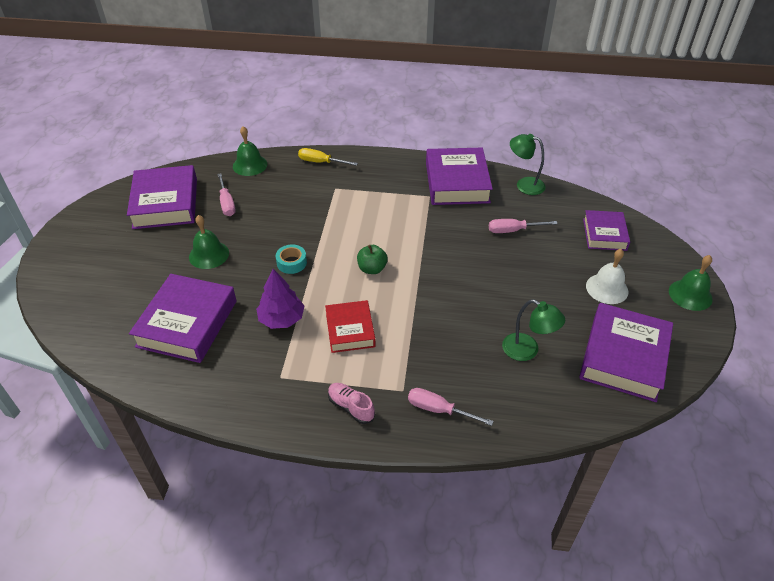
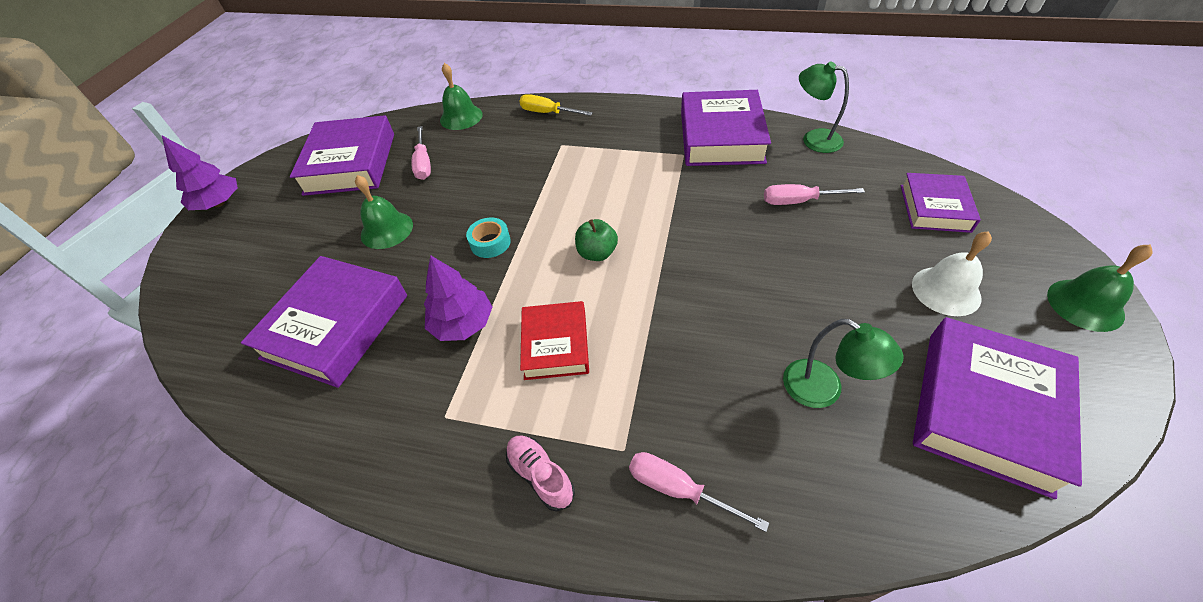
camera: 10 degrees right, 5 degrees up
none -> purple tree [162,136,238,210]

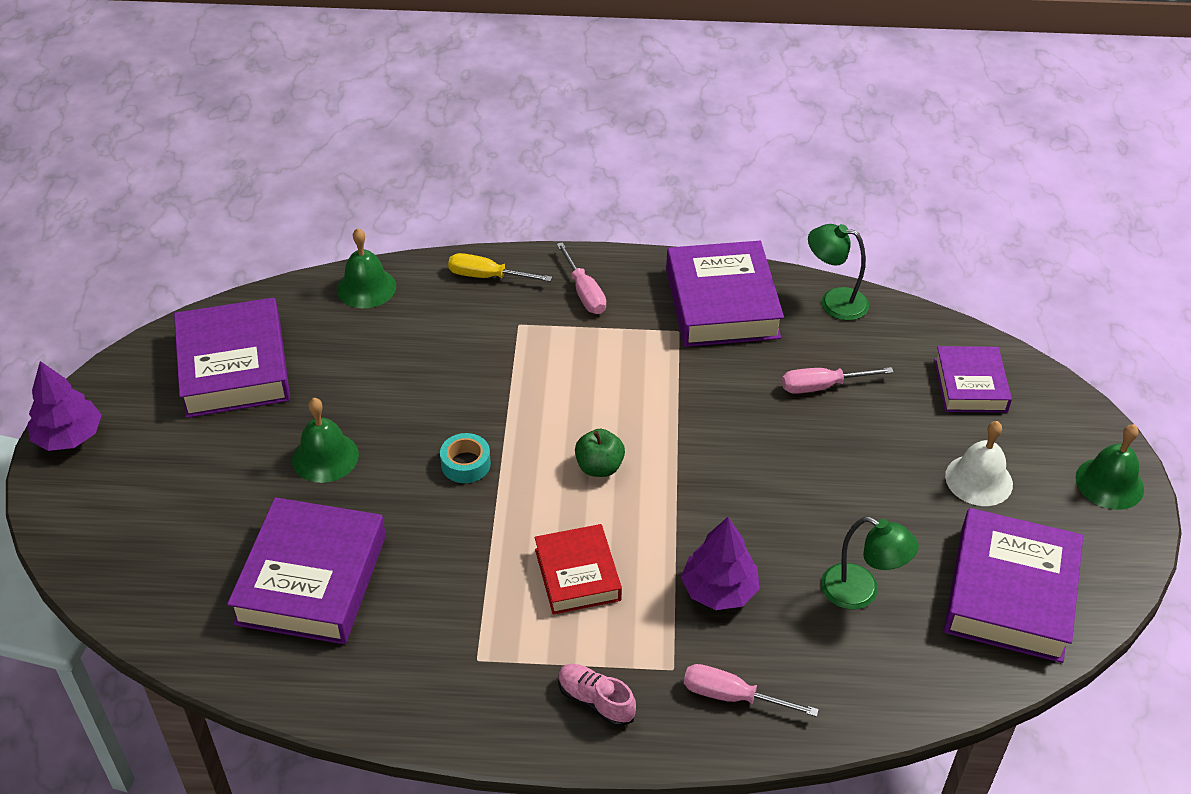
camera: 15 degrees left, 5 degrees down
pink screwdriver [411,126,431,180] -> pink screwdriver moved to [556,242,606,314]
purple tree [424,255,492,341] -> purple tree moved to [681,517,759,610]

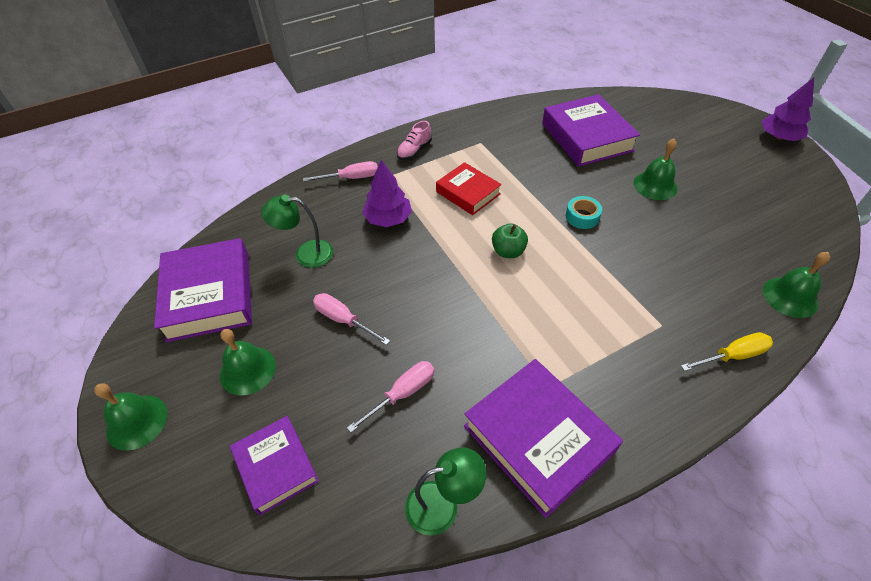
camera: 150 degrees right, 5 degrees up
purple book [174,298,290,418] -> none
pink screwdriver [556,242,606,314] -> pink screwdriver moved to [313,293,390,345]
pink shoe [558,664,636,727] -> pink shoe turned 120 degrees clockwise [397,121,432,160]
white bell [945,421,1013,506] -> green bell [220,329,276,396]

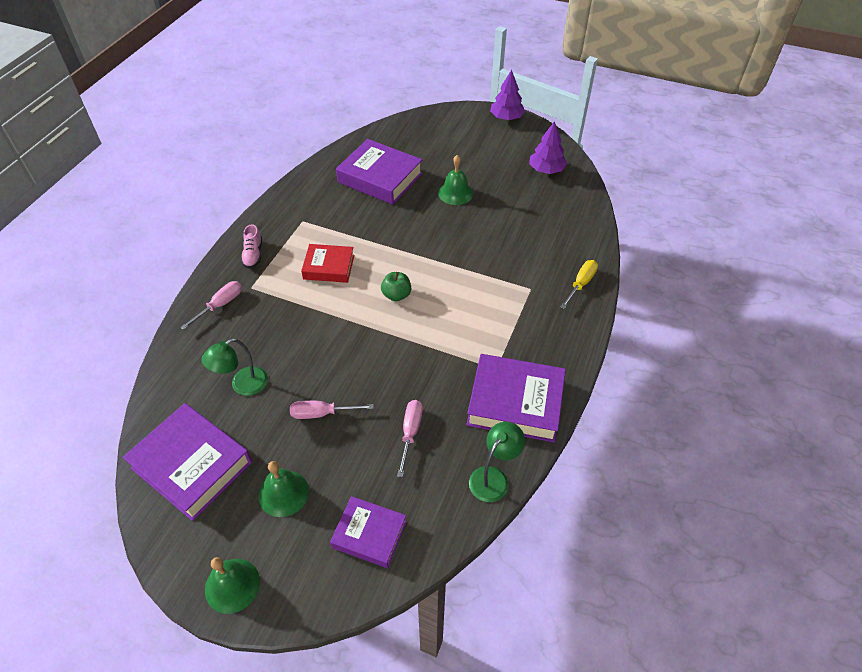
camera: 40 degrees left, 0 degrees up
purple tree [362,160,412,227] -> purple tree moved to [529,121,567,174]
turquoise tape [566,196,602,229] -> none
green bell [763,252,830,318] -> none

